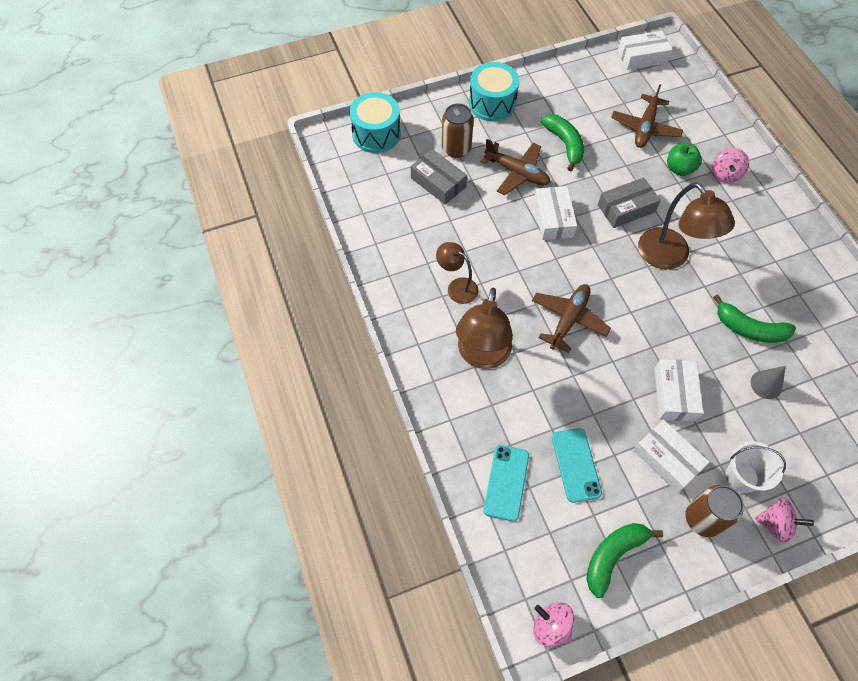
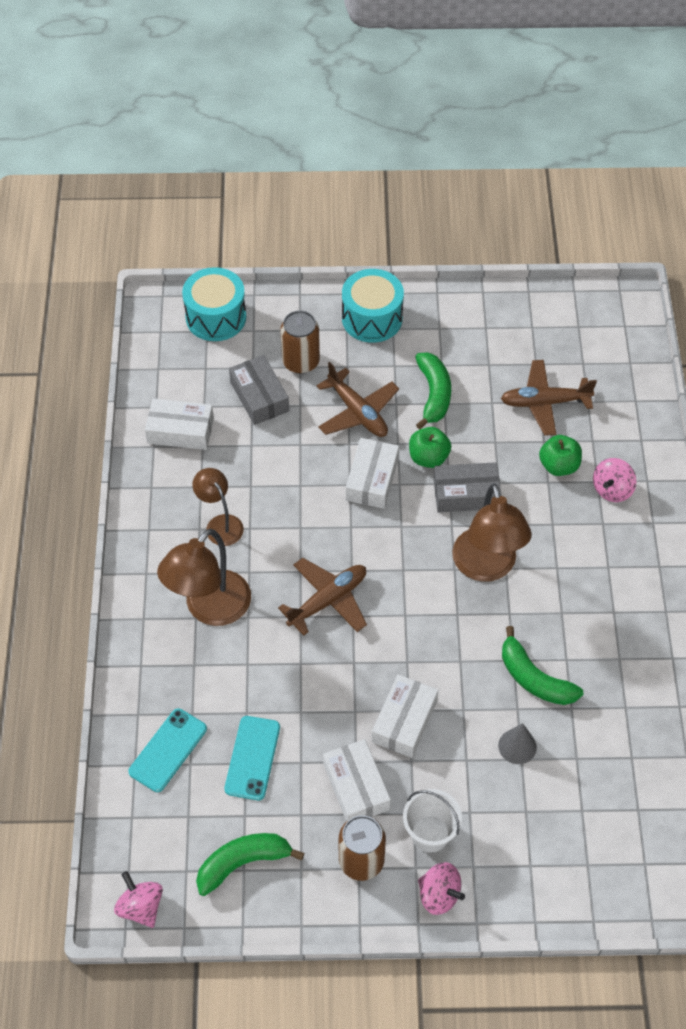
camera: 20 degrees right, 5 degrees down
brown plane [611,84,683,148] -> brown plane turned 45 degrees clockwise [501,360,597,436]
white box [618,31,672,70] -> white box moved to [145,398,214,450]
none -> green apple [409,427,451,468]

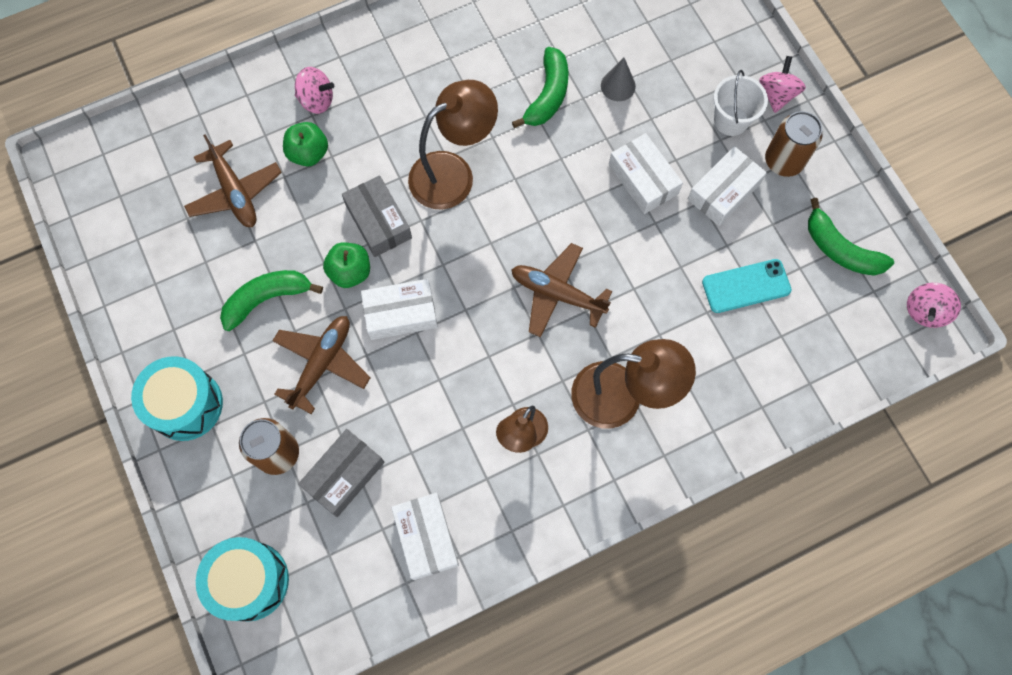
camera: 115 degrees left, 15 degrees up
turquoise phone [128,708,207,792] -> none
white box [372,674,438,758] -> white box turned 60 degrees clockwise [609,133,683,214]

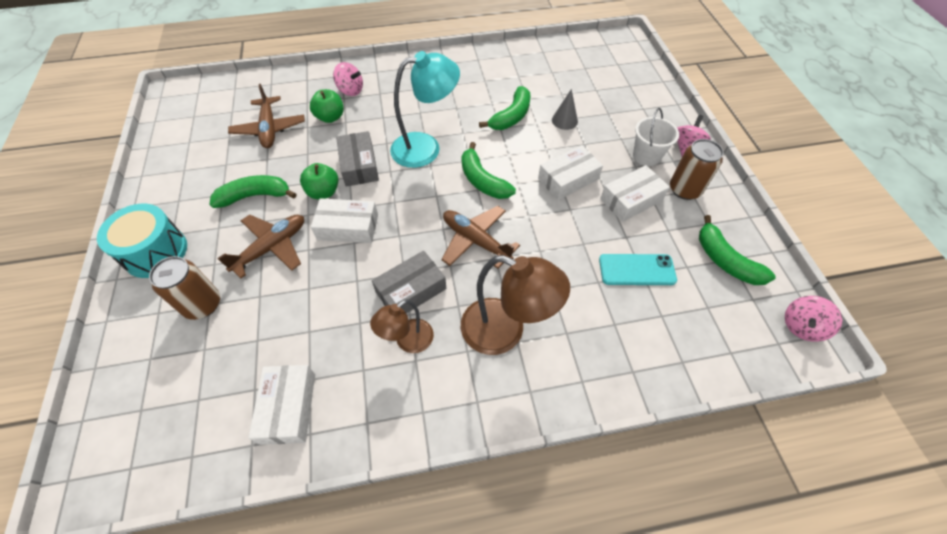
camera: 15 degrees right, 15 degrees down
turquoise drum [196,537,289,622] -> none
grey box [298,429,384,517] -> grey box moved to [372,251,446,314]
brown lamp [408,80,498,210] -> turquoise lamp [390,51,460,168]
white box [609,133,683,214] -> white box turned 75 degrees clockwise [538,145,603,200]
none -> green banana [461,142,516,199]

